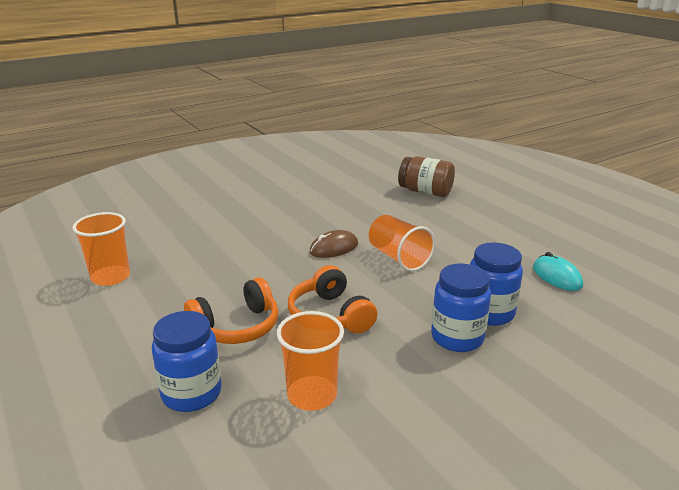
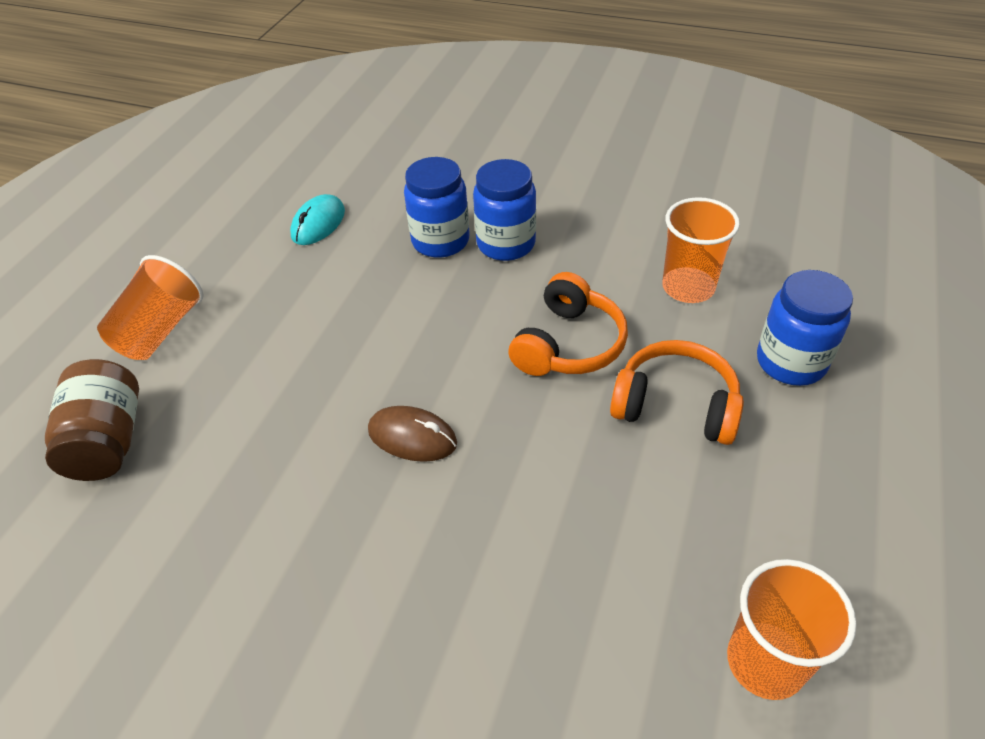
camera: 125 degrees left, 20 degrees up
orange cup [369,215,435,271] -> orange cup moved to [97,255,204,360]

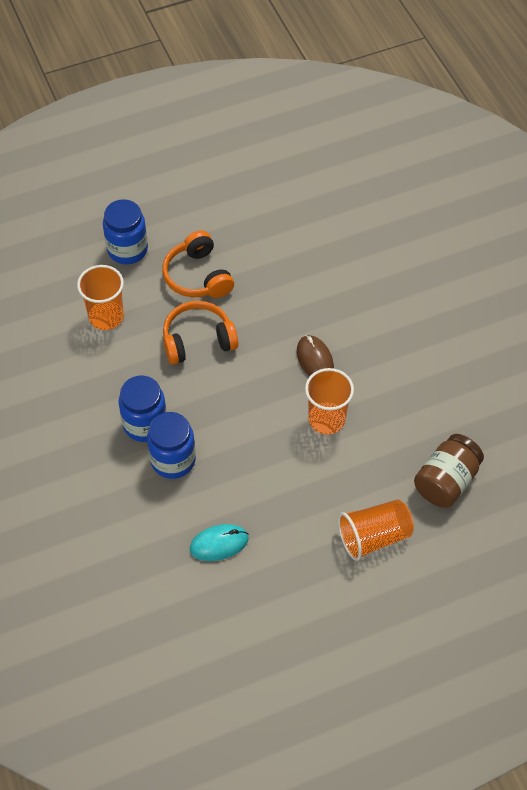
camera: 135 degrees left, 10 degrees up
orange cup [727,559,857,700] -> orange cup moved to [305,368,354,435]

